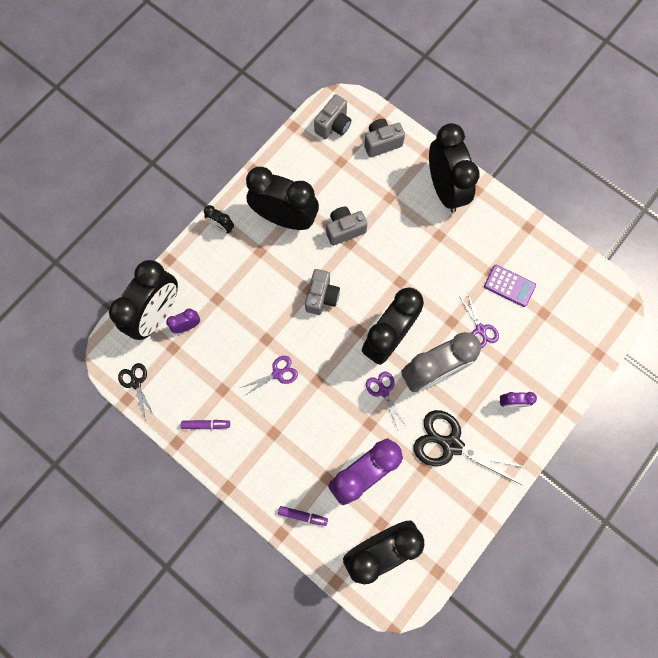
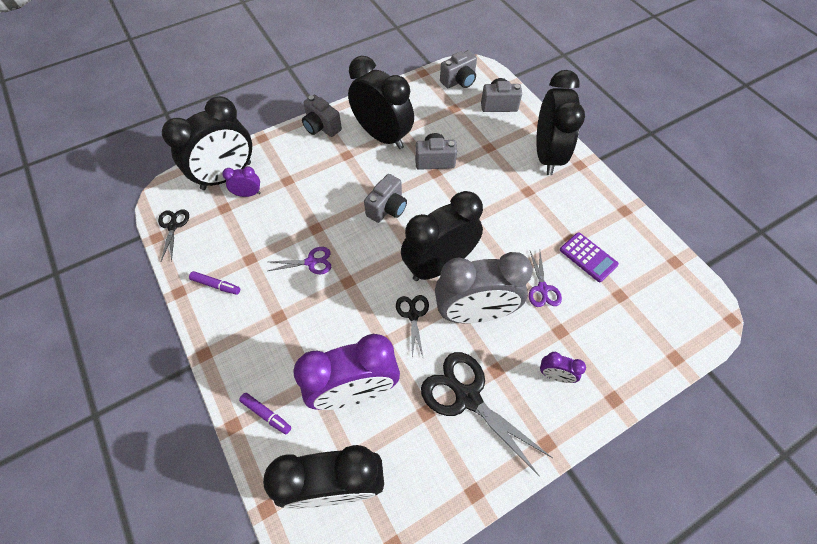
camera: 20 degrees right, 15 degrees down
black clock [204,205,234,234] -> grey camera [302,95,342,137]
purple scissors [366,372,405,429] -> black scissors [396,295,429,358]

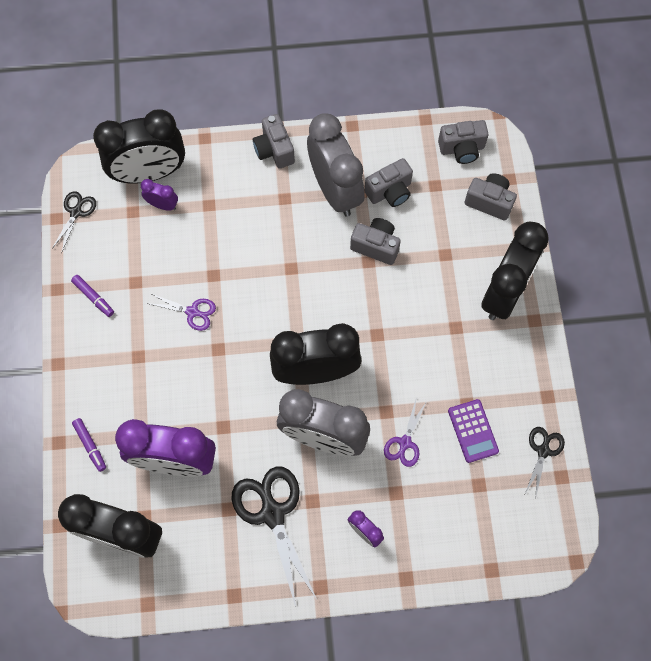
camera: 25 degrees right, 10 degrees up
black clock [348,56,414,149] -> grey clock [307,113,365,217]
grey camera [364,174,407,223] -> grey camera moved to [364,158,413,207]
black scissors [396,295,429,358] -> black scissors moved to [525,427,565,500]

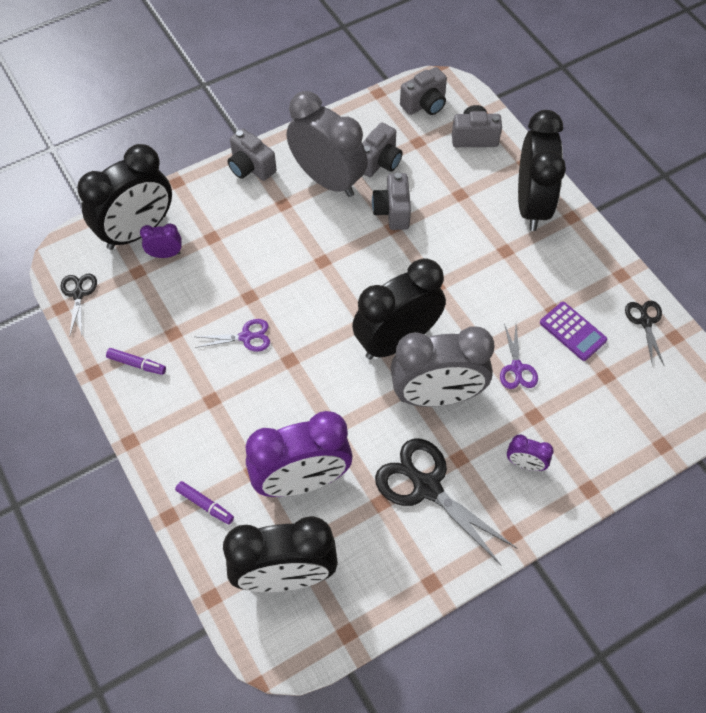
camera: 25 degrees left, 10 degrees down
grey camera [350,218,401,265] -> grey camera turned 90 degrees counterclockwise [372,173,411,230]

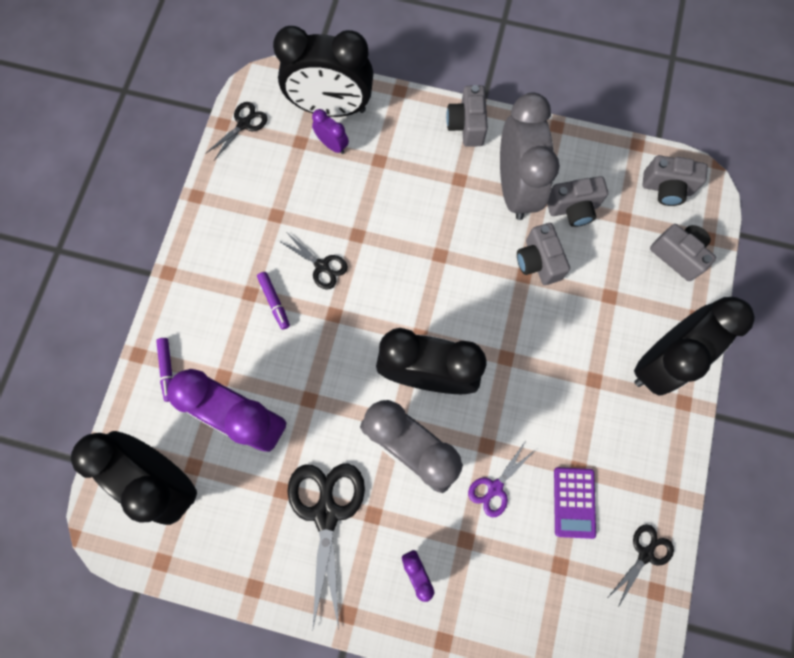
camera: 45 degrees right, 15 degrees up
purple marker [106,348,166,375] -> purple marker moved to [257,272,290,330]
purple scissors [195,319,270,352] -> black scissors [279,233,348,290]
grey camera [372,173,411,230] -> grey camera turned 60 degrees counterclockwise [517,223,570,285]

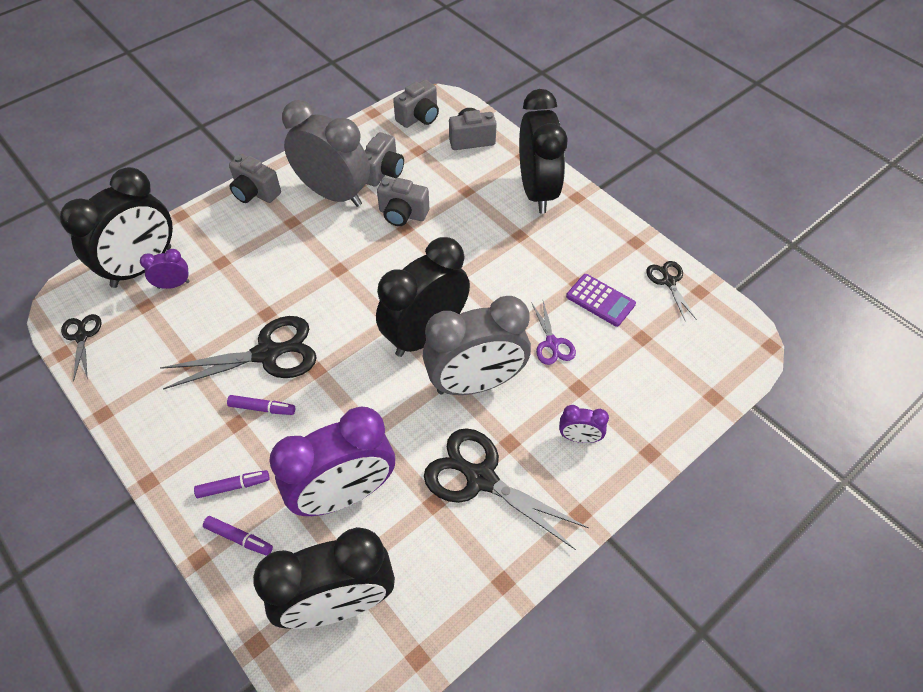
camera: 55 degrees left, 20 degrees down
black scissors [279,233,348,290] -> black scissors [160,316,317,390], size x1.88
none -> purple marker [194,470,269,498]

